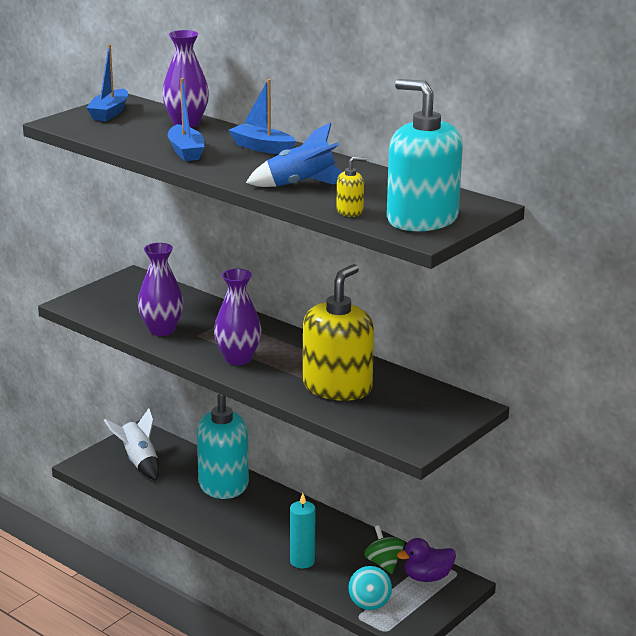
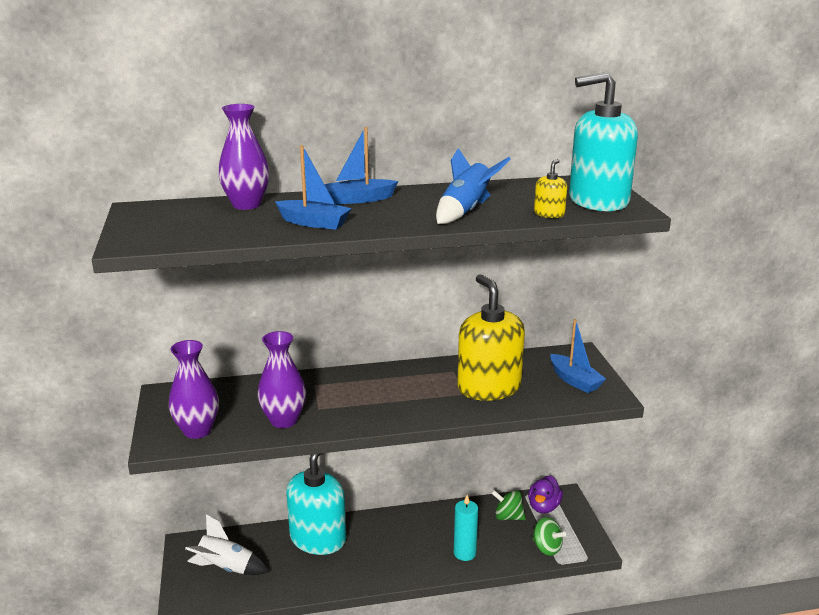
camera: 50 degrees left, 0 degrees up
blue boat [86,44,128,121] -> blue boat moved to [550,319,606,393]
purple vase [214,269,262,365] -> purple vase moved to [169,340,219,439]
turquoise spinning top [348,566,392,610] -> green spinning top [532,517,566,556]

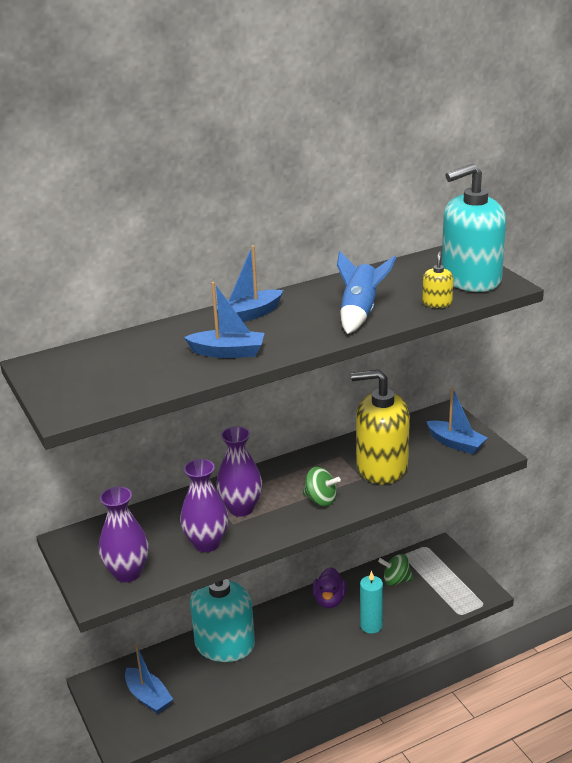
camera: 15 degrees left, 5 degrees up
white rocket [185,514,270,575] -> blue boat [125,646,173,714]
purple vase [218,104,269,210] -> purple vase moved to [216,426,262,517]
yellow soap dispenser [457,274,525,401] -> yellow soap dispenser turned 45 degrees counterclockwise [351,370,410,484]
purple duck [528,475,563,513] -> purple duck moved to [313,567,347,608]
green spinning top [532,517,566,556] -> green spinning top moved to [303,467,341,506]

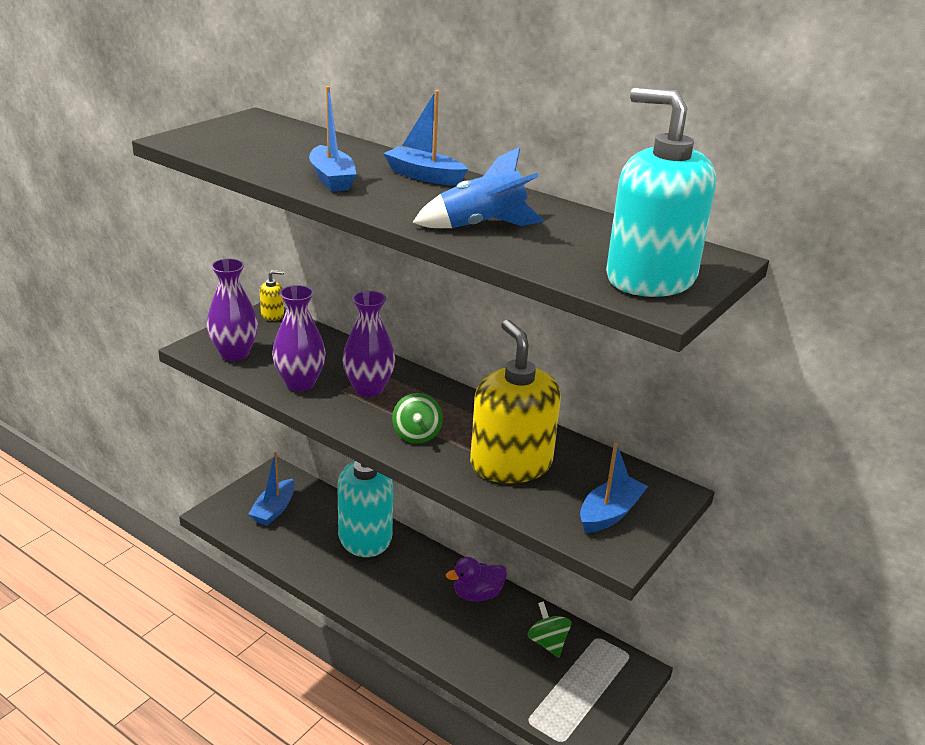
camera: 60 degrees right, 0 degrees up
turquoise candle [360,571,383,634] -> none
yellow soap dispenser [422,252,454,308] -> yellow soap dispenser moved to [260,270,284,321]
blue boat [426,387,487,454] -> blue boat turned 150 degrees counterclockwise [580,443,648,533]

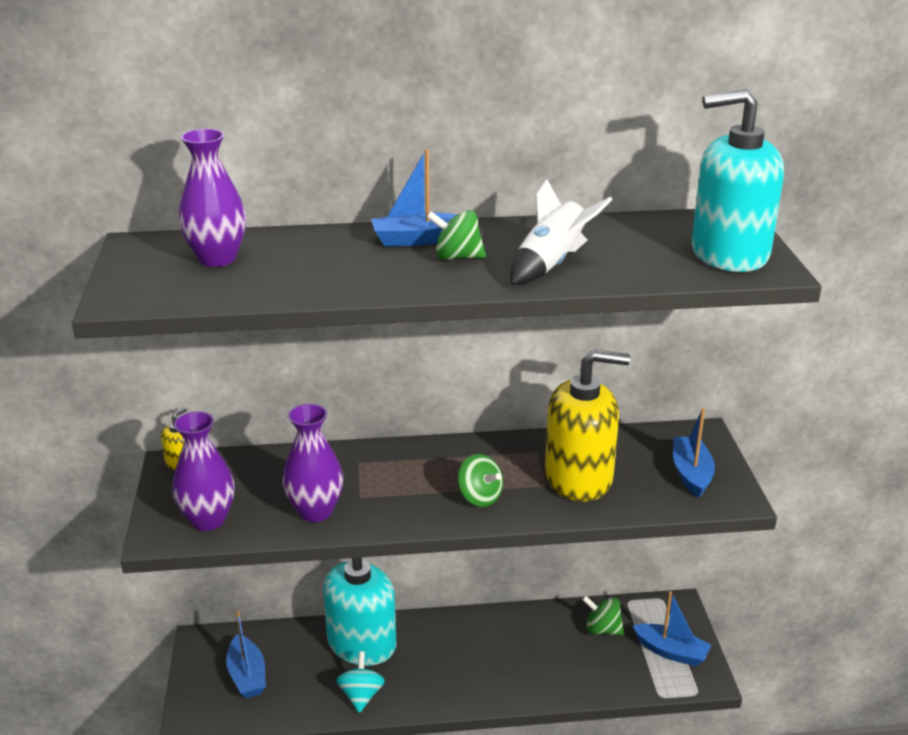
camera: 40 degrees left, 0 degrees up
blue boat [309,86,356,191] -> blue boat moved to [633,591,711,666]
purple vase [342,291,395,397] -> purple vase moved to [179,129,246,267]
blue rocket [412,147,544,228] -> white rocket [510,179,613,285]
purple duck [446,557,507,601] -> none
yellow soap dispenser [470,320,561,483] -> yellow soap dispenser turned 150 degrees clockwise [545,350,630,502]
none -> turquoise spinning top [336,651,385,713]
none -> green spinning top [427,210,486,260]

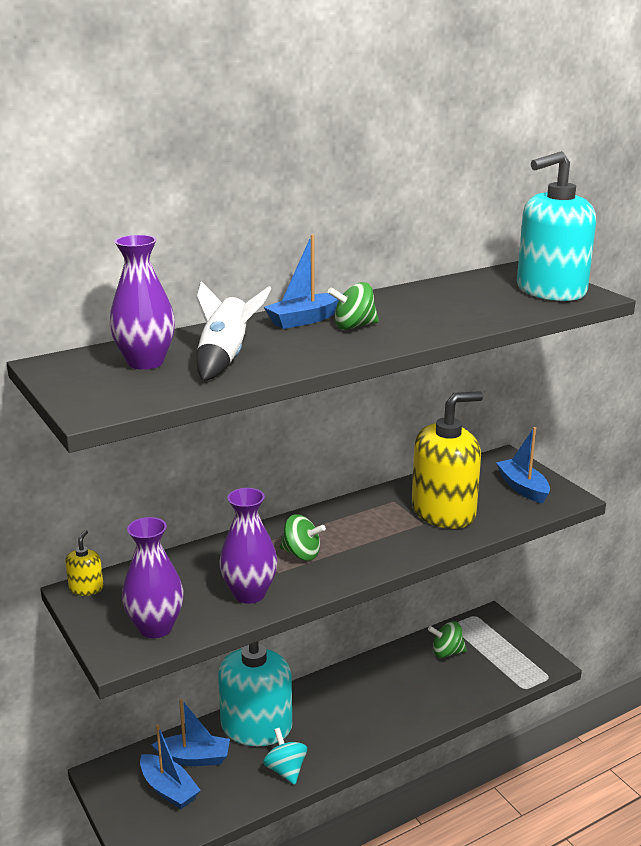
camera: 25 degrees left, 5 degrees down
green spinning top [458,454,503,507] -> green spinning top moved to [280,514,326,561]
white rocket [510,179,613,285] -> white rocket moved to [196,281,272,381]
blue boat [633,591,711,666] -> blue boat moved to [152,699,230,766]

